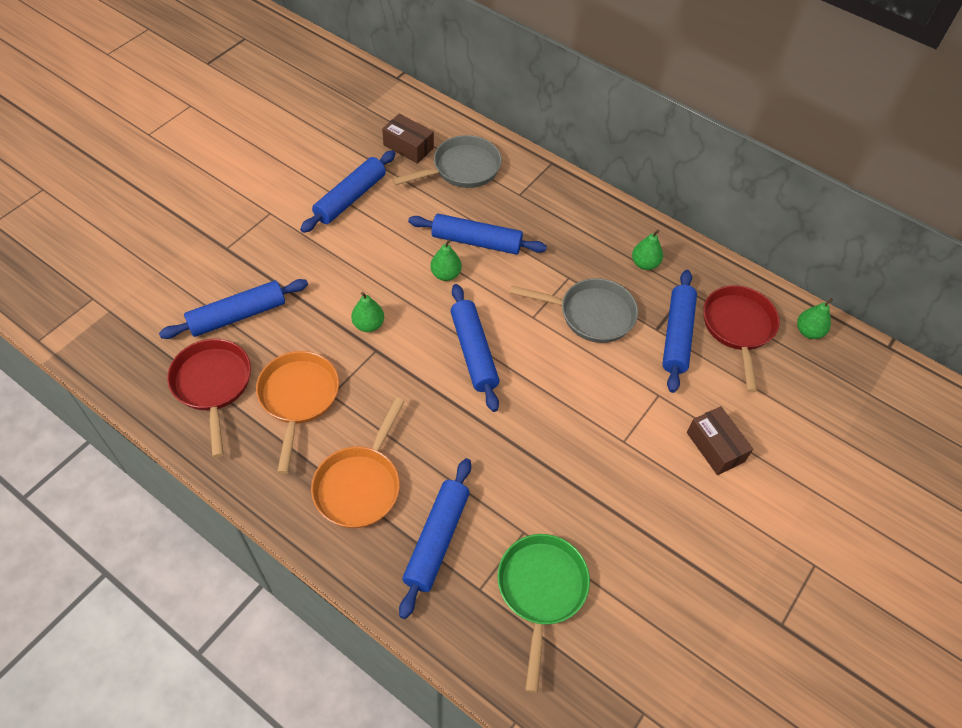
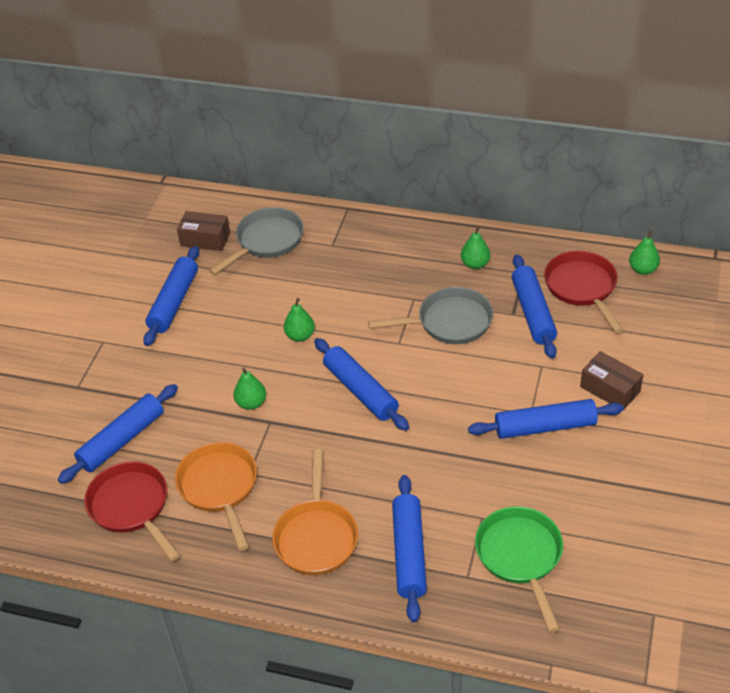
camera: 15 degrees left, 10 degrees down
blue rolling pin [408,214,547,255] -> blue rolling pin moved to [468,399,624,439]

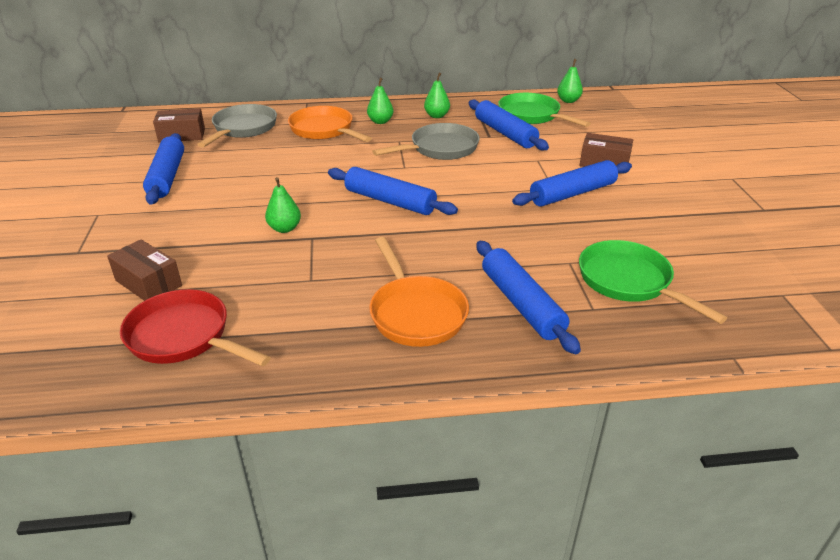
camera: 25 degrees left, 10 degrees down
blue rolling pin [58,384,178,484] -> brown box [107,239,182,301]
orange pan [175,442,257,551] -> orange pan moved to [288,106,372,142]
green pear [284,298,315,342] -> green pear moved to [367,78,394,124]
red pan [544,251,624,333] -> green pan [498,93,591,127]

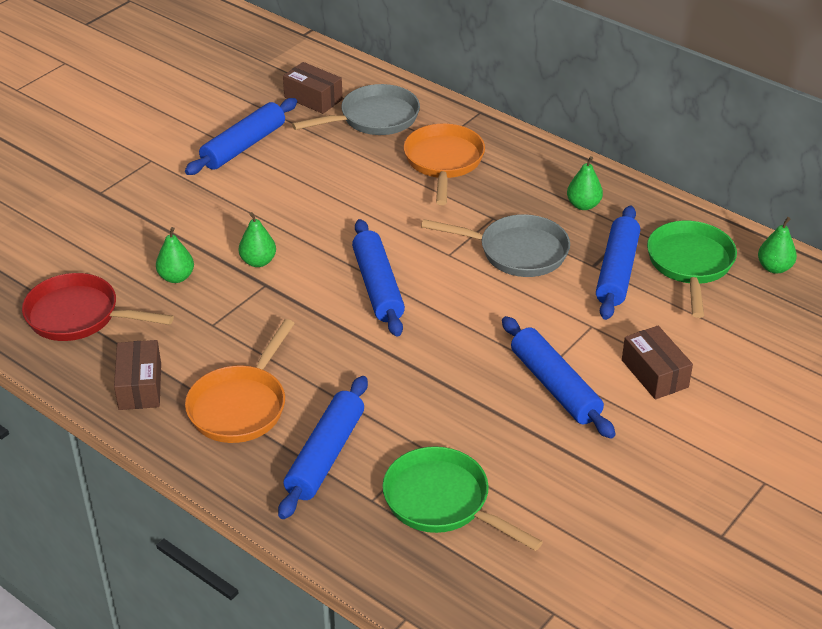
camera: 45 degrees right, 5 degrees up
brown box [107,239,182,301] -> brown box moved to [114,340,161,410]
red pan [120,289,271,367] -> red pan turned 60 degrees counterclockwise [22,273,174,341]
green pear [367,78,394,124] -> green pear moved to [156,227,194,283]
blue rolling pin [512,160,632,207] -> blue rolling pin turned 45 degrees clockwise [502,316,616,439]
green pan [579,240,727,324] -> green pan turned 60 degrees counterclockwise [383,446,543,551]

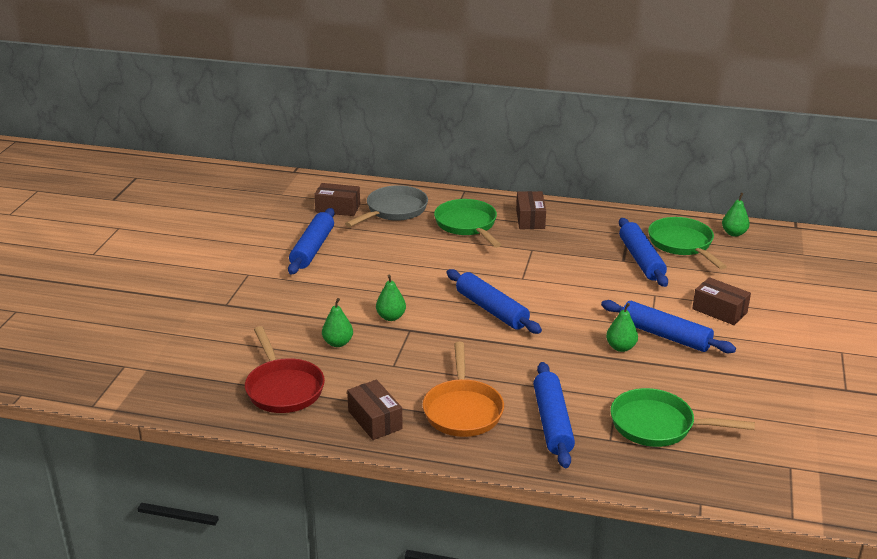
camera: 25 degrees left, 10 degrees down
red pan [22,273,174,341] -> red pan turned 105 degrees counterclockwise [245,326,325,413]
orange pan [404,123,485,205] -> green pan [434,199,501,248]
grey pan [421,214,570,277] -> none
green pear [567,156,603,210] -> green pear moved to [606,303,638,352]
none -> brown box [516,191,546,229]

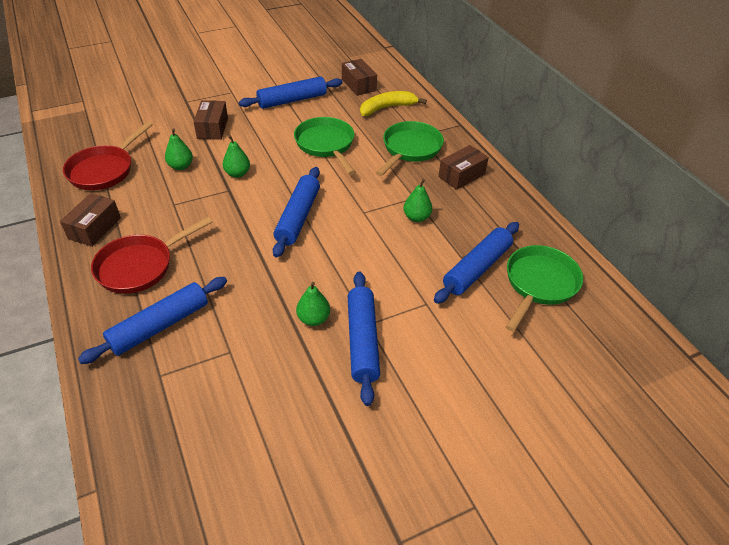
camera: 50 degrees right, 15 degrees up
grey pan [345,185,428,227] -> yellow banana [360,91,427,116]
orange pan [423,342,504,437] -> red pan [91,217,212,294]
green pan [610,388,755,447] -> green pan moved to [294,117,356,175]
brown box [692,277,751,325] -> brown box moved to [193,100,228,140]
green pear [722,193,750,237] -> green pear moved to [403,179,432,222]

